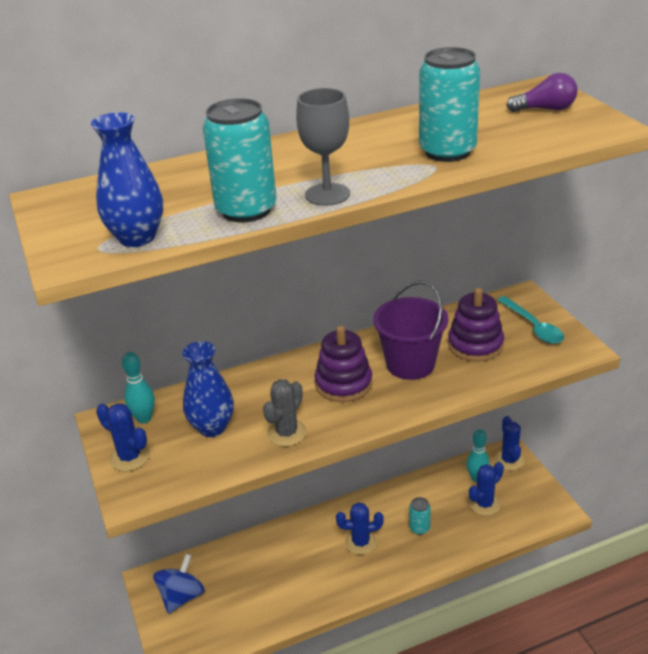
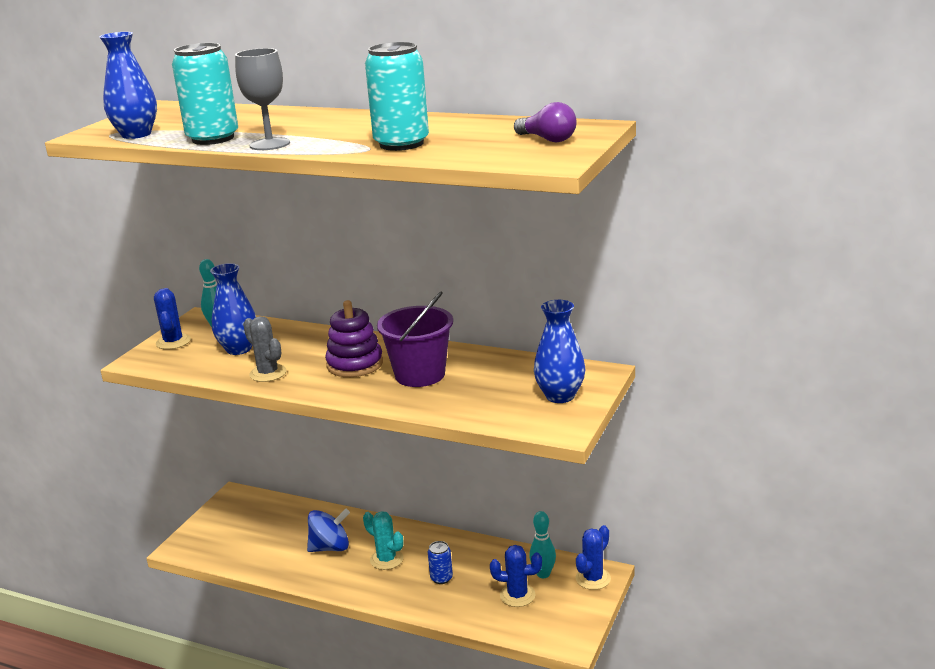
camera: 45 degrees right, 10 degrees down
blue spinning top [153,554,205,614] -> blue spinning top moved to [307,509,350,552]
grey cactus [263,379,307,447] -> grey cactus turned 60 degrees clockwise [243,316,287,382]
blue cactus [336,502,384,555] -> turquoise cactus [363,511,404,570]
turquoise can [409,497,431,535] -> blue can [428,541,453,584]
purple stacking toy [448,288,504,362] -> none
turquoise spoon [497,296,564,344] -> blue vase [534,300,585,403]

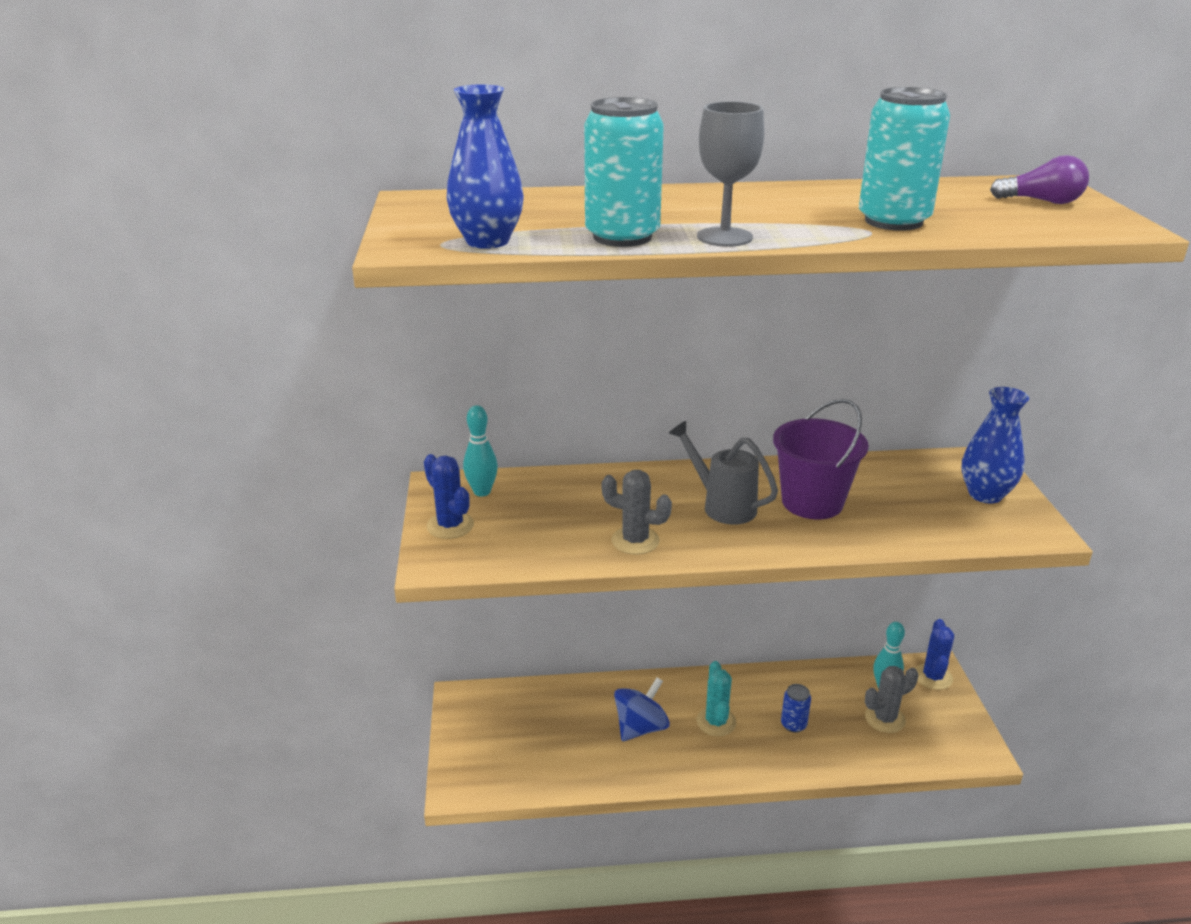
camera: 30 degrees left, 5 degrees up
blue vase [210,263,256,355] -> none
purple stacking toy [325,300,383,377] -> grey watering can [669,421,778,525]
turquoise cactus [363,511,404,570] -> turquoise cactus turned 75 degrees clockwise [697,661,736,736]
blue cactus [490,545,542,607] -> grey cactus [865,666,918,733]

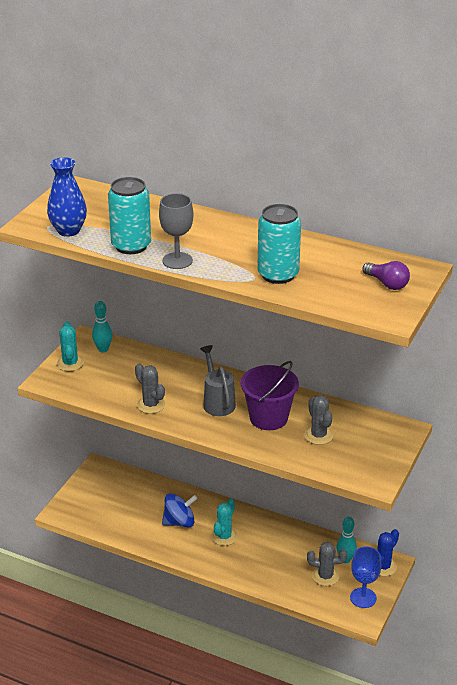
camera: 30 degrees right, 5 degrees up
blue cactus [424,454,474,539] -> turquoise cactus [57,321,84,371]
blue can [781,684,811,733] -> none
blue vase [961,387,1029,503] -> none
none -> grey cactus [304,395,334,445]
none -> blue goblet [350,547,381,608]

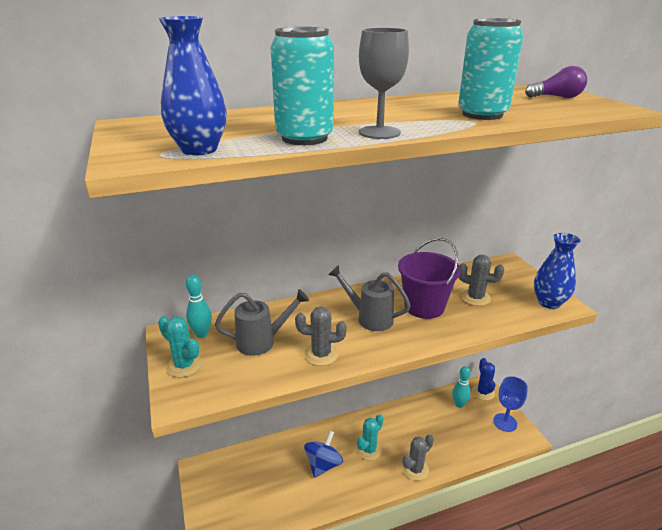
camera: 45 degrees left, 5 degrees down
turquoise cactus [211,498,237,546] -> turquoise cactus turned 60 degrees clockwise [357,414,384,460]
grey cactus [307,542,347,586] -> grey cactus moved to [402,434,434,481]
none -> grey watering can [215,289,309,356]
none -> blue vase [534,233,581,309]

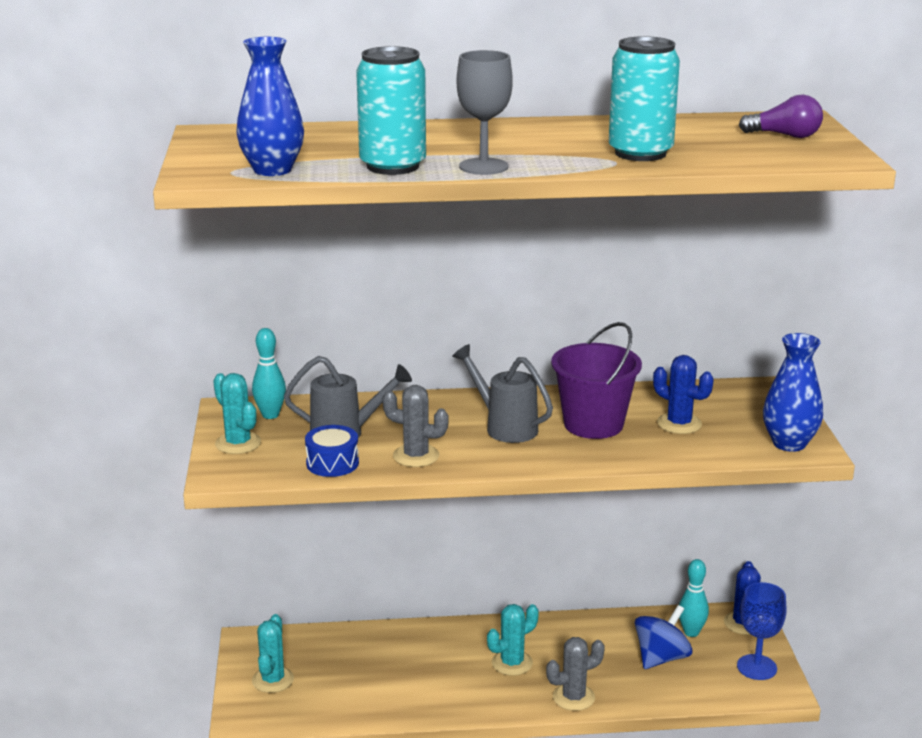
camera: 15 degrees right, 5 degrees down
blue spinning top [304,431,343,478] -> blue spinning top moved to [635,605,692,669]
grey cactus [459,255,504,306] -> blue cactus [653,355,714,434]
none -> turquoise cactus [252,614,294,693]
none -> blue drum [305,425,359,477]

